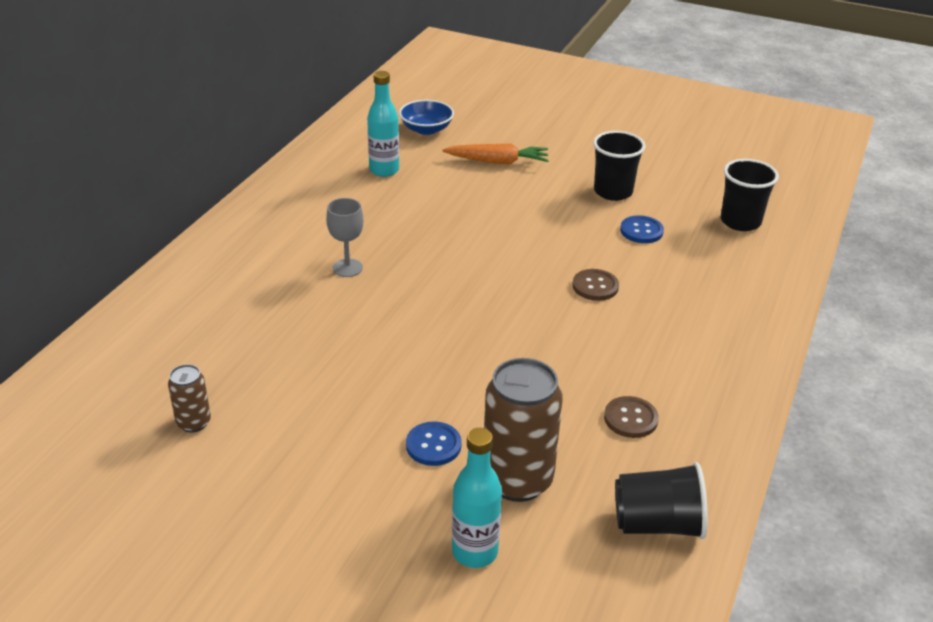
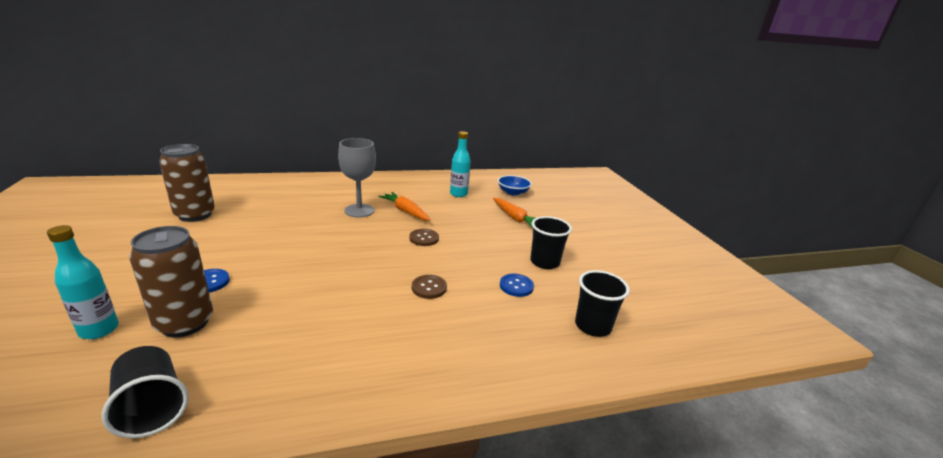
camera: 50 degrees right, 10 degrees down
brown can [168,364,211,433] -> brown can [159,144,215,222], size x1.98
grey goblet [326,198,363,277] -> grey goblet [338,138,376,218], size x1.63
brown button [604,396,659,438] -> brown button moved to [409,229,439,246]
none -> orange carrot [378,192,431,221]

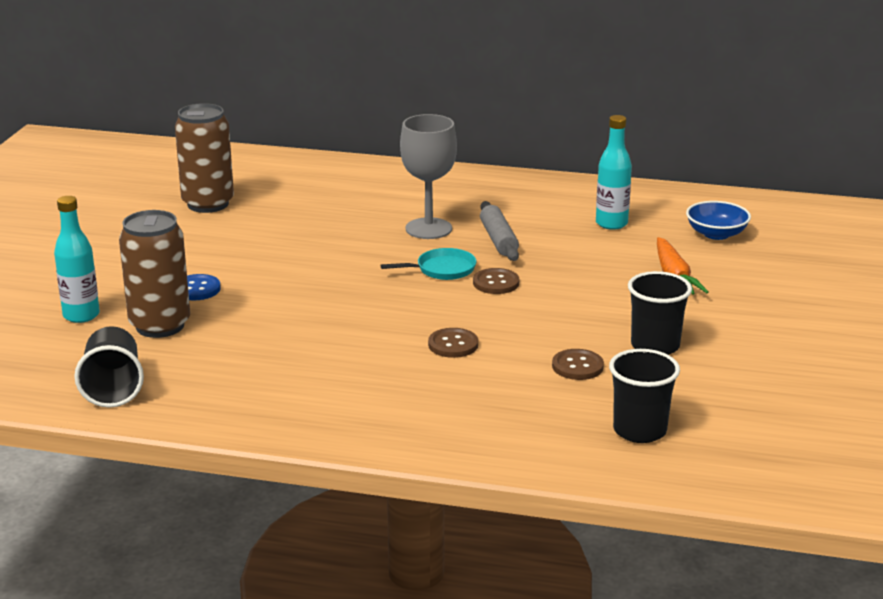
camera: 30 degrees right, 0 degrees up
orange carrot [378,192,431,221] -> grey rolling pin [480,201,519,261]
blue button [500,274,534,297] -> brown button [552,349,604,380]
none -> turquoise pan [381,248,477,280]

